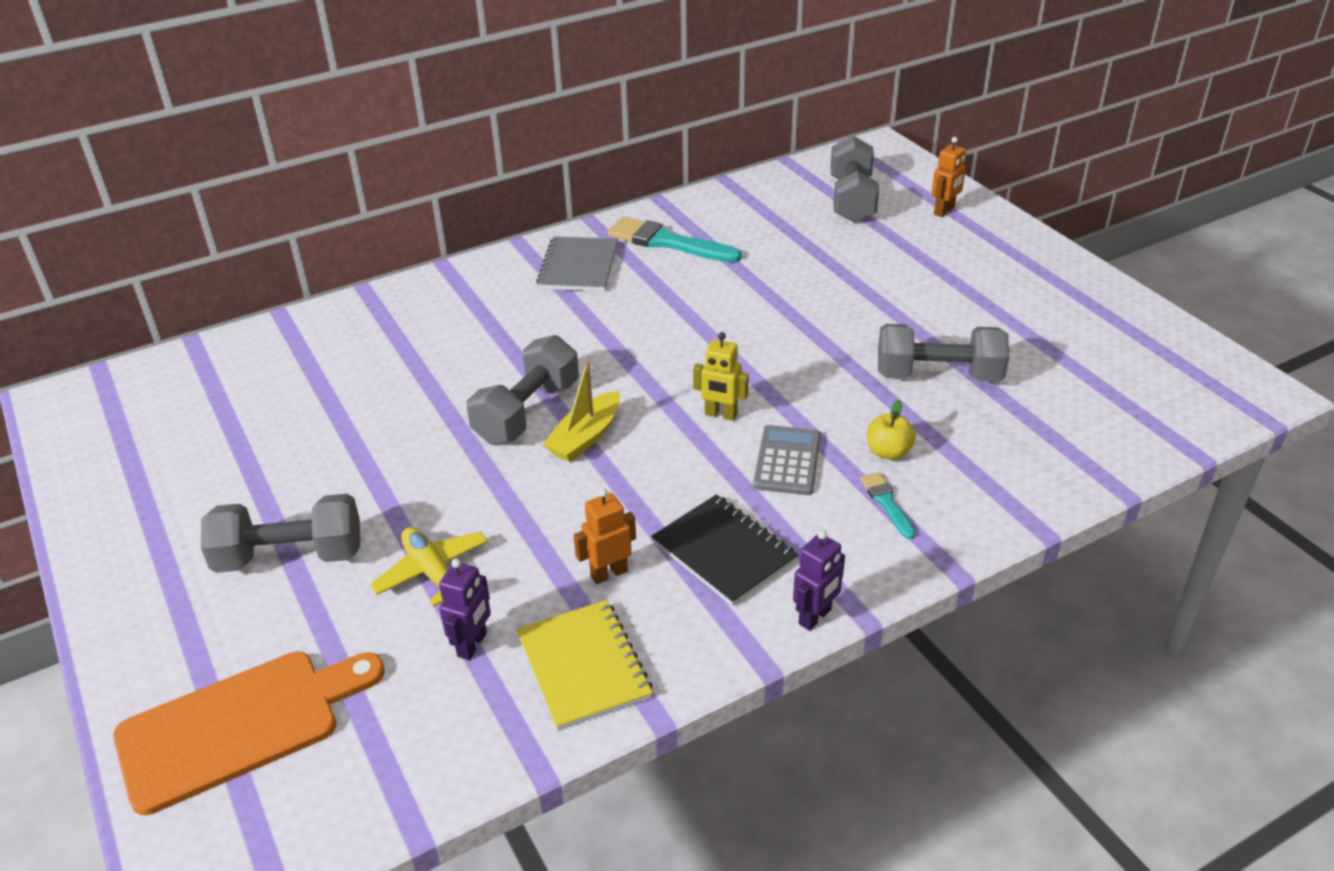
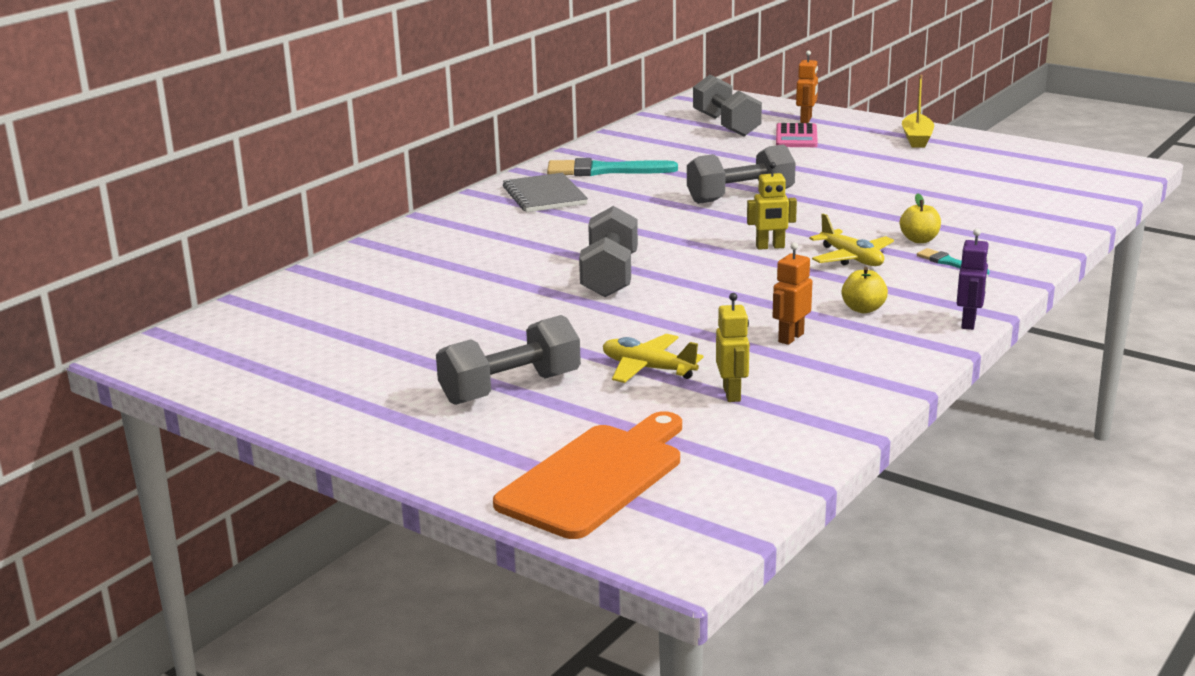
camera: 25 degrees left, 15 degrees down
purple robot [439,559,491,660] -> yellow robot [716,293,749,402]
yellow notebook [516,600,653,730] -> none
yellow boat [542,361,620,462] -> yellow boat moved to [902,75,934,148]
black notebook [651,494,798,606] -> yellow apple [842,267,888,313]
grey calculator [753,425,821,495] -> yellow plane [809,213,894,266]
grey dumbbell [878,324,1009,382] -> grey dumbbell moved to [687,144,796,204]
none -> pink calculator [776,123,818,147]

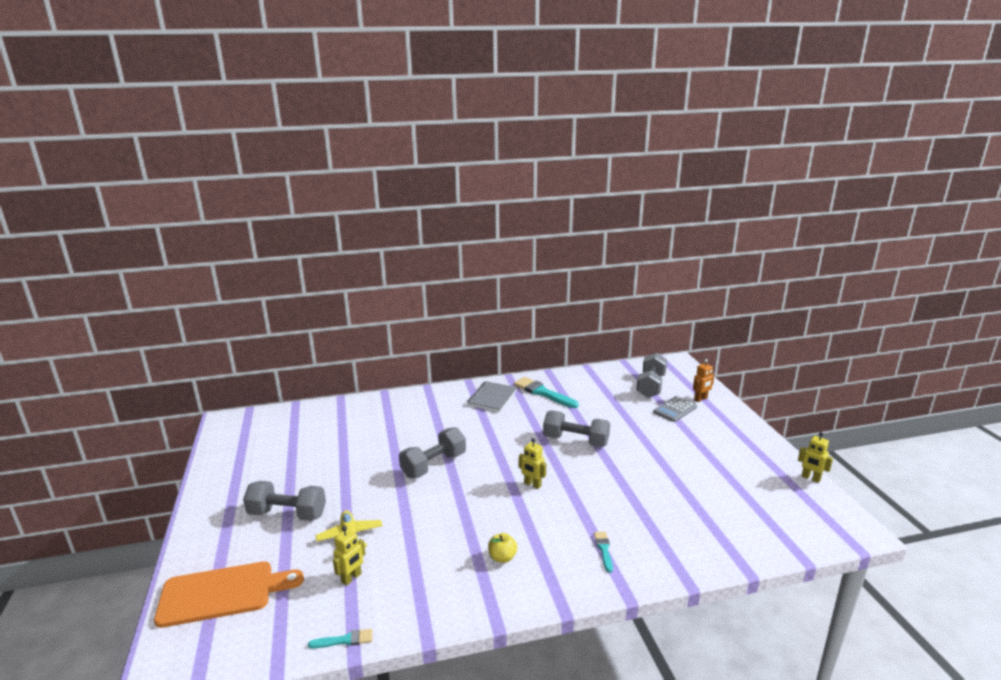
camera: 40 degrees right, 0 degrees up
orange robot [773,243,812,345] -> none
pink calculator [776,123,818,147] -> grey calculator [653,396,697,422]
yellow plane [809,213,894,266] -> none
yellow apple [900,193,941,243] -> none
yellow boat [902,75,934,148] -> none
purple robot [957,229,990,330] -> none
none -> turquoise brush [308,629,372,649]
none -> yellow robot [798,432,833,483]

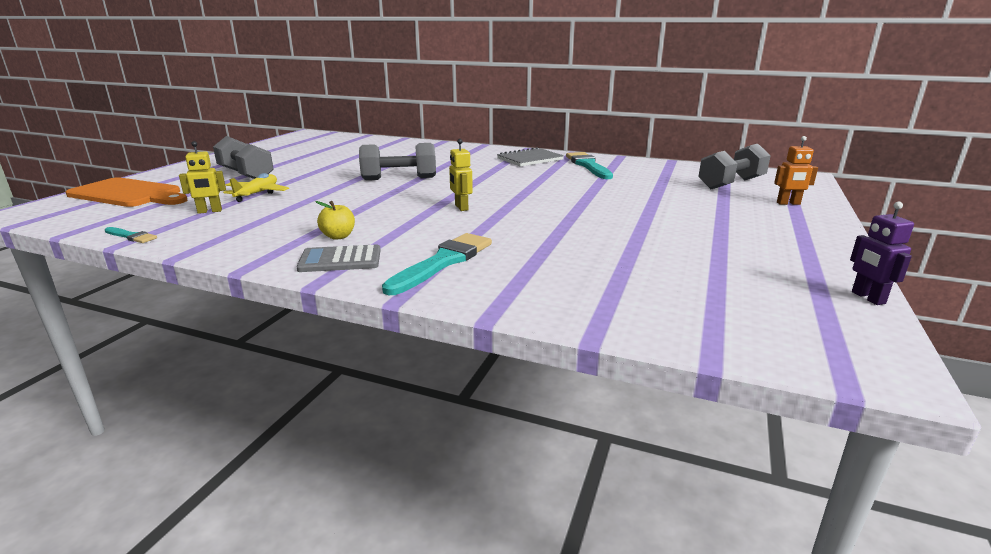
camera: 35 degrees right, 0 degrees up
grey dumbbell [543,410,610,447] -> none
turquoise brush [594,532,613,573] -> turquoise brush [382,233,492,295], size x1.97
grey calculator [653,396,697,422] -> grey calculator moved to [296,245,381,272]
yellow robot [798,432,833,483] -> purple robot [850,202,914,305]

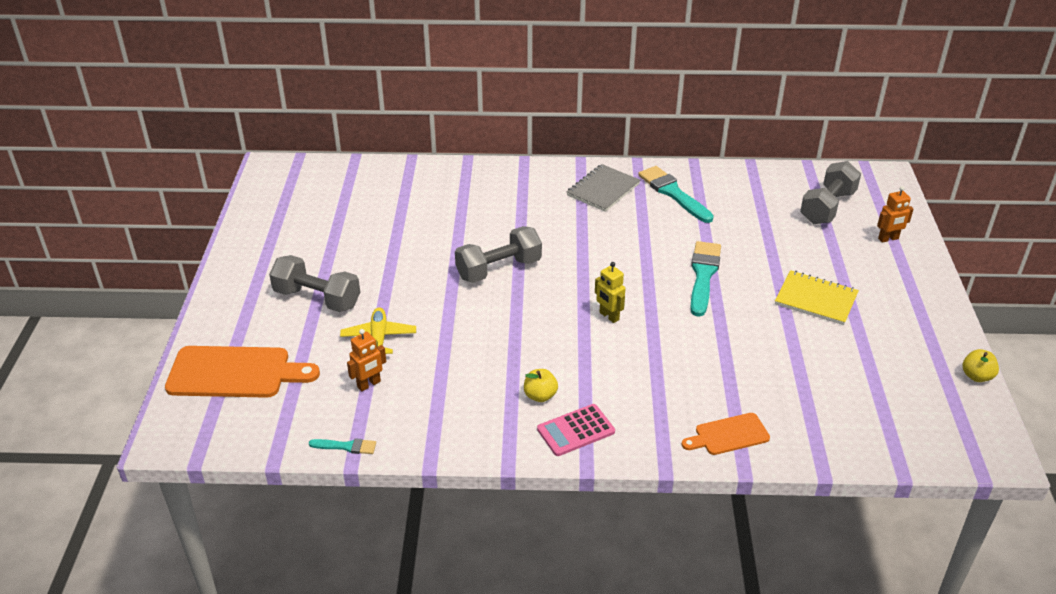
camera: 20 degrees left, 15 degrees up
yellow robot [179,141,226,214] -> orange robot [347,329,386,391]
grey calculator [296,245,381,272] -> pink calculator [537,404,615,456]
turquoise brush [382,233,492,295] -> turquoise brush moved to [690,241,721,317]
purple robot [850,202,914,305] -> yellow apple [963,349,999,382]
none -> orange cutting board [681,413,770,455]
none -> yellow notebook [775,270,859,325]

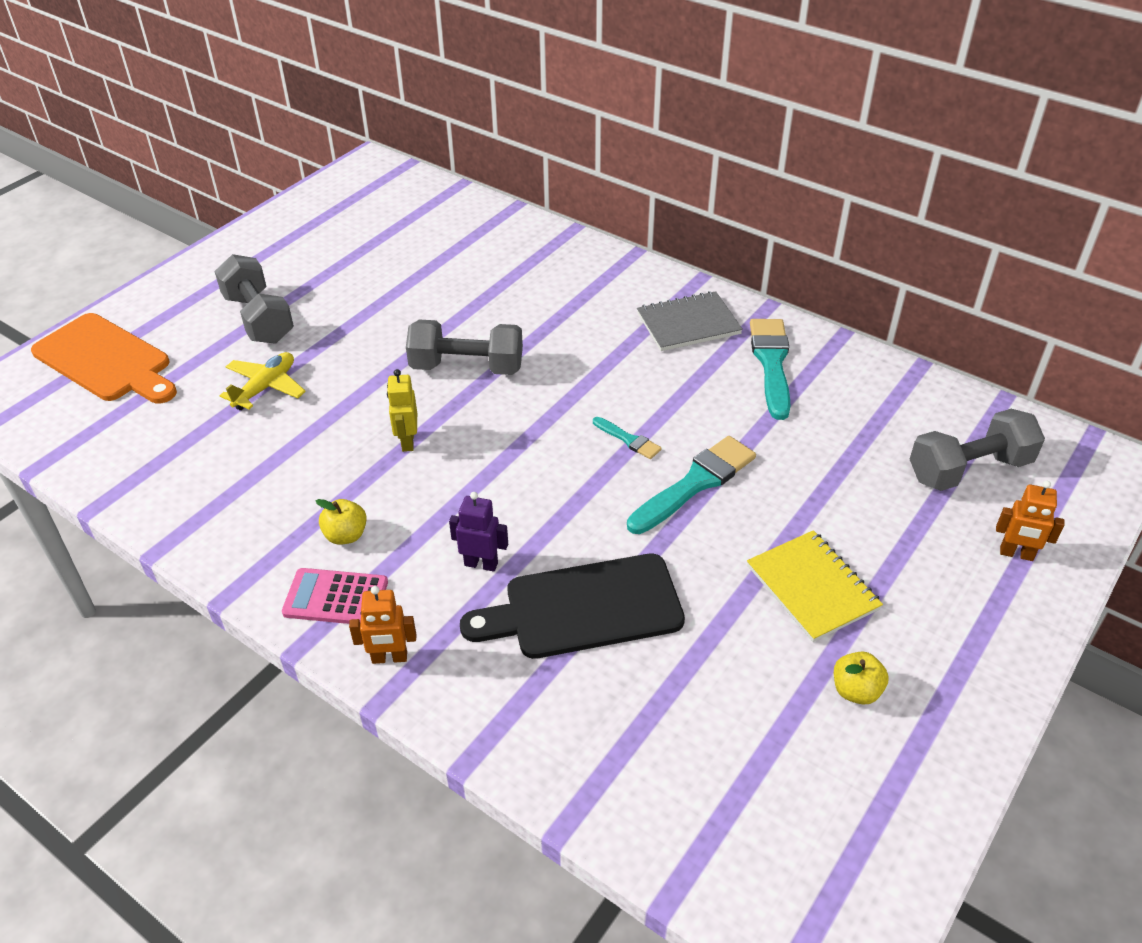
camera: 35 degrees right, 5 degrees up
turquoise brush [309,438,376,454] -> turquoise brush moved to [593,417,662,459]
orange robot [347,329,386,391] -> orange robot moved to [349,586,417,664]
yellow robot [595,262,626,323] -> yellow robot moved to [387,369,417,452]
orange cutting board [681,413,770,455] -> none
yellow apple [963,349,999,382] -> yellow apple moved to [834,651,889,704]
none -> purple robot [449,492,508,572]
none -> black cutting board [460,554,685,659]

